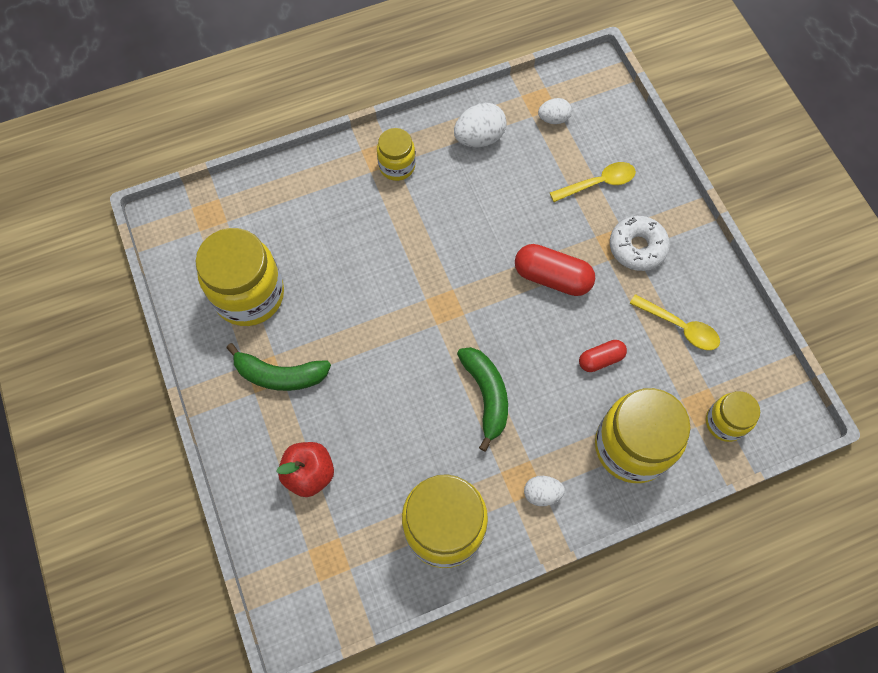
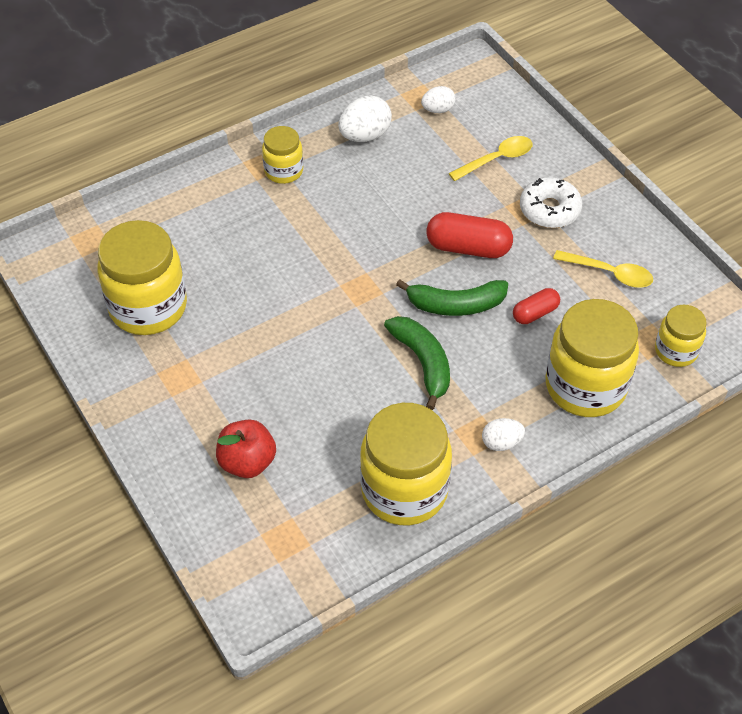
camera: 10 degrees left, 15 degrees down
green banana [226,343,331,391] -> green banana moved to [396,280,508,316]

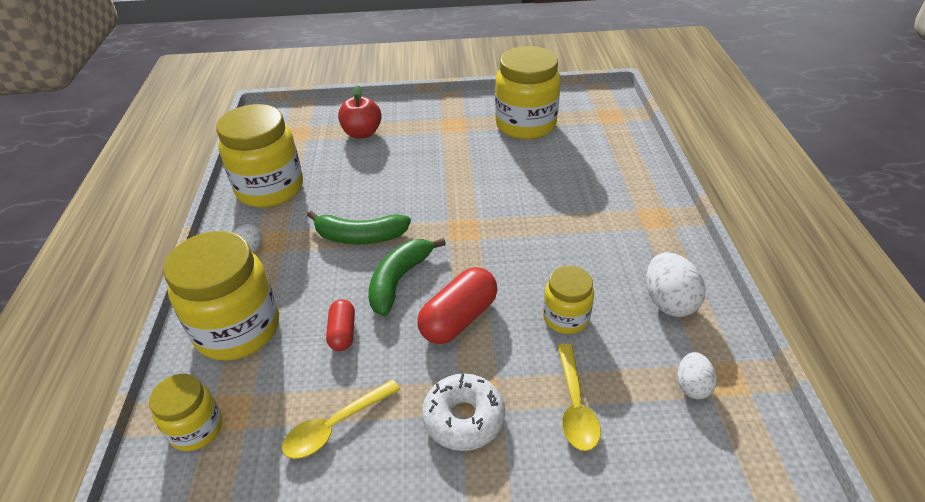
camera: 120 degrees right, 10 degrees down
yellow jar [262,126,303,184] -> yellow jar moved to [543,266,594,334]

